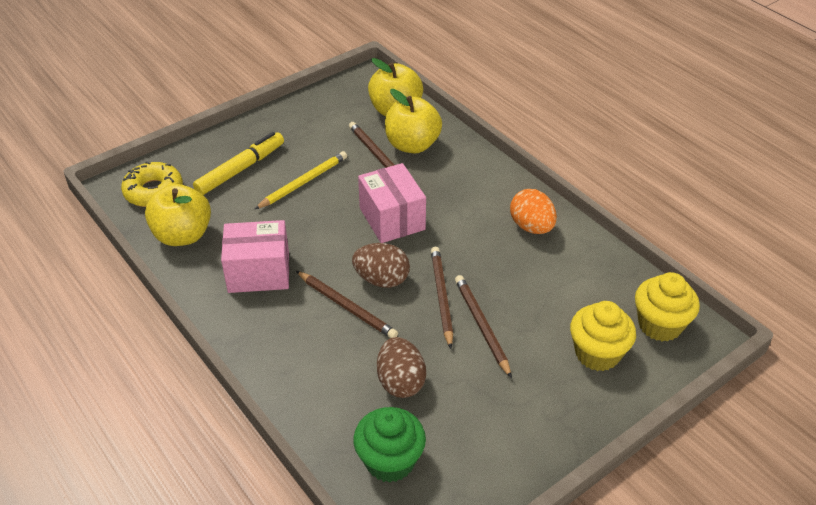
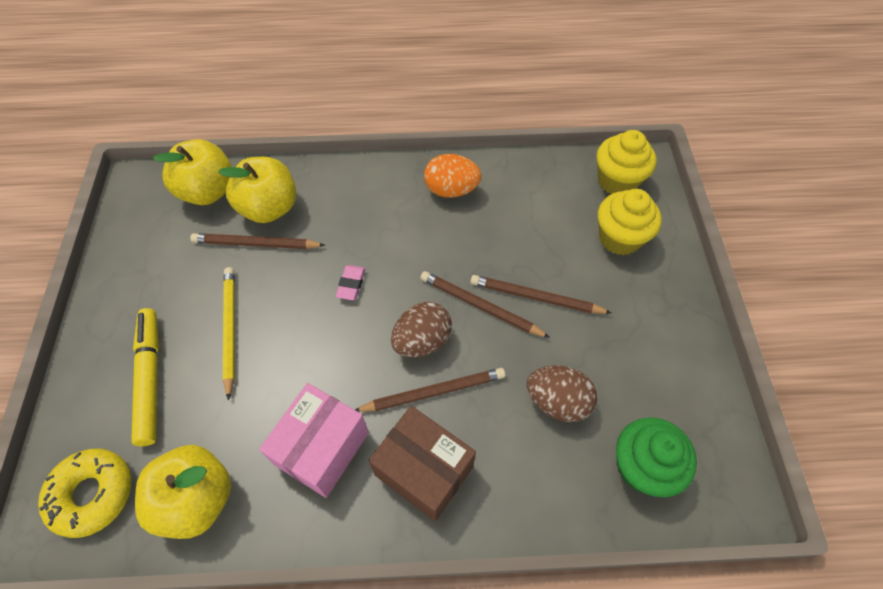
camera: 55 degrees left, 15 degrees up
pink box [358,163,426,243] -> pink eraser [336,265,365,300]
none -> brown box [369,406,476,521]

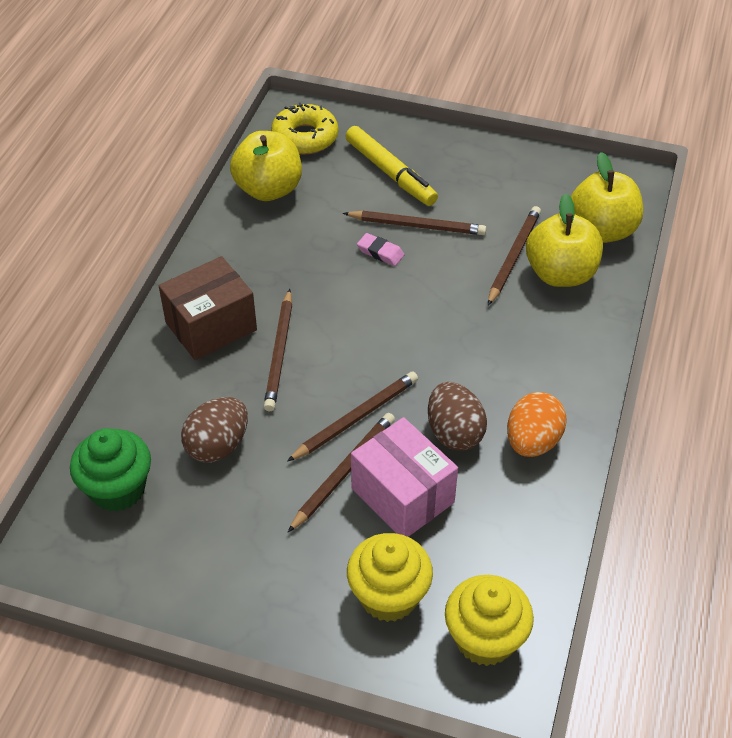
camera: 110 degrees right, 10 degrees down
yellow marker [131,308,159,446] -> yellow marker turned 45 degrees clockwise [345,126,438,206]
yellow pencil [223,267,234,400] -> brown pencil [343,211,486,235]
pink box [259,383,369,498] -> pink box moved to [351,417,458,537]
pink eraser [336,265,365,300] -> pink eraser moved to [357,233,404,266]
brown egg [391,302,452,357] -> brown egg moved to [428,382,487,451]

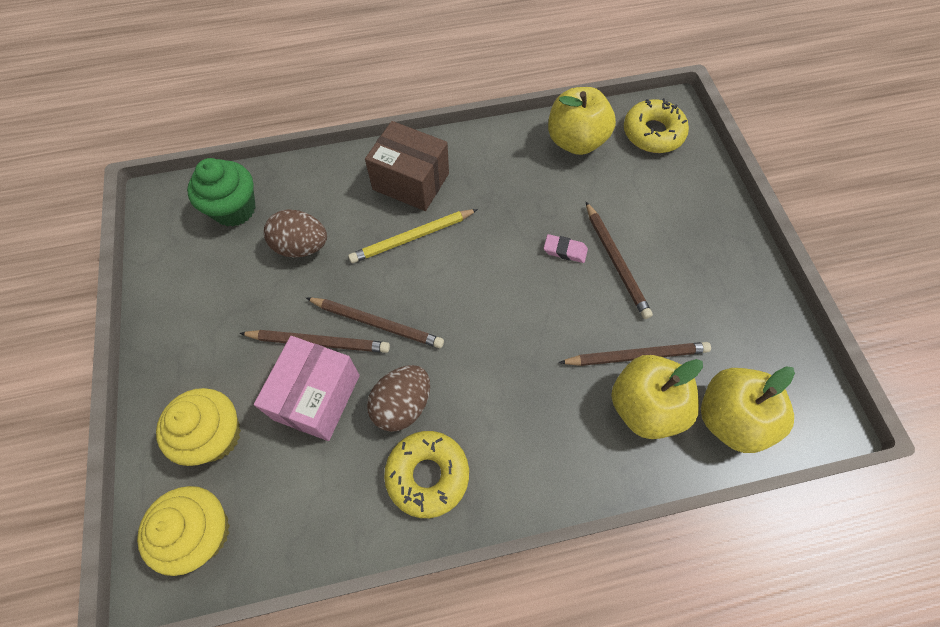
camera: 60 degrees right, 15 degrees up
brown pencil [264,289,292,412] -> yellow pencil [348,209,478,263]
yellow marker [345,126,438,206] -> none
pink eraser [357,233,404,266] -> pink eraser turned 75 degrees counterclockwise [544,234,588,263]
orange egg [507,392,567,457] -> yellow donut [384,431,469,518]

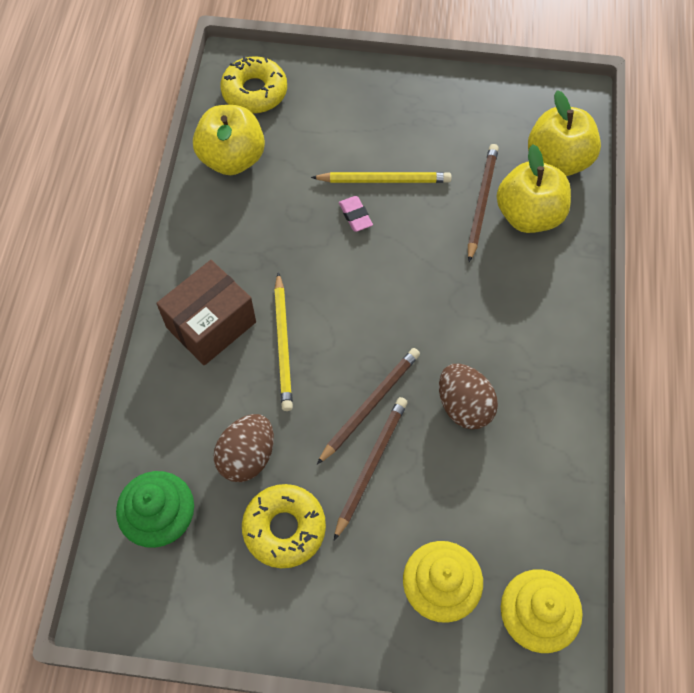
camera: 70 degrees left, 0 degrees up
pink box [254,336,360,441] -> none
yellow donut [384,431,469,518] -> yellow donut moved to [242,484,326,568]
pink eraser [544,234,588,263] -> pink eraser turned 60 degrees counterclockwise [339,196,373,232]
brown pencil [586,202,653,319] -> yellow pencil [311,172,452,183]

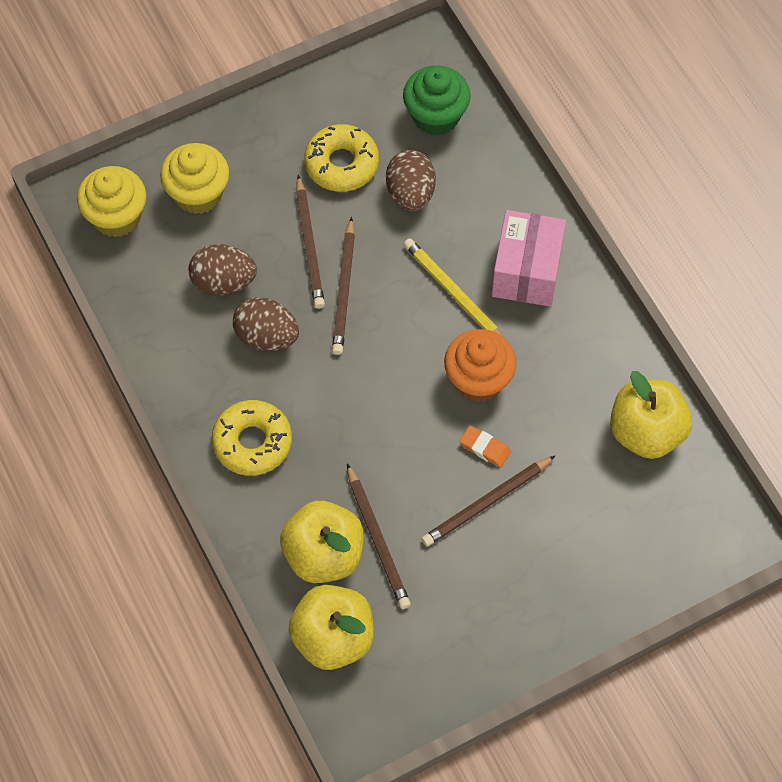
camera: 145 degrees right, 0 degrees up
brown box [156,260,256,365] -> pink box [492,210,566,307]
yellow donut [221,56,287,113] -> yellow donut moved to [212,400,292,476]
yellow pencil [311,172,452,183] -> brown pencil [421,456,555,546]
pink eraser [339,196,373,232] -> orange eraser [460,425,511,467]
none -> brown egg [189,244,257,295]
none -> orange cupcake [444,329,517,402]

